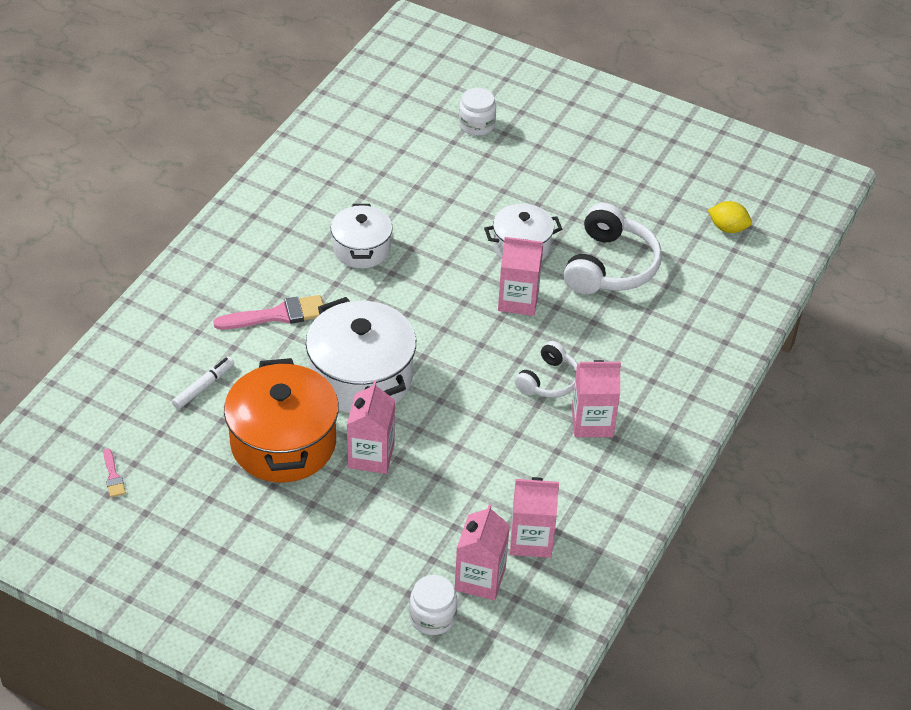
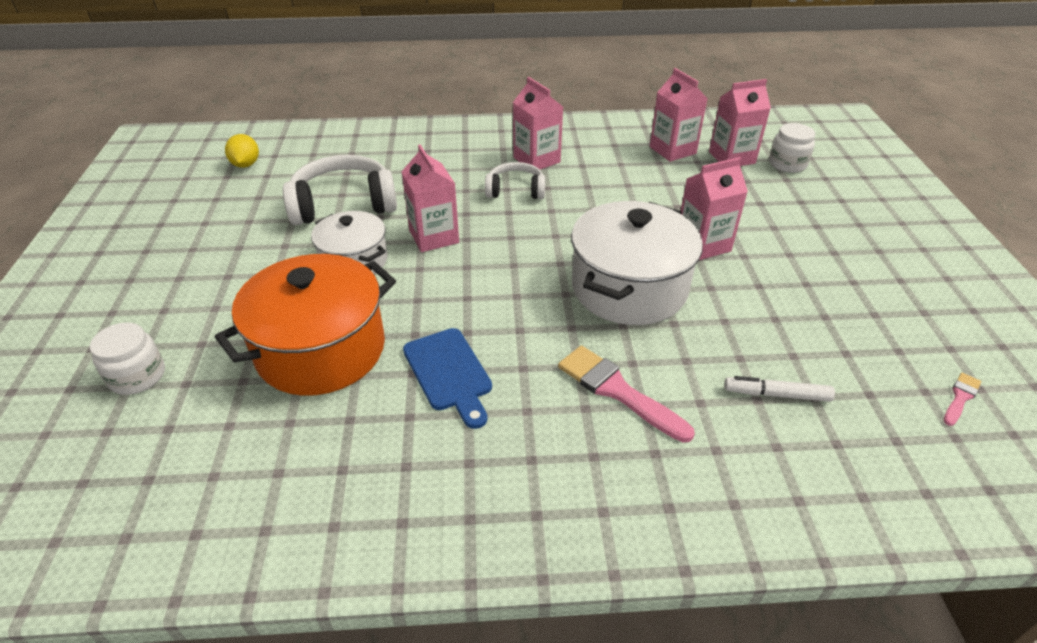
camera: 120 degrees left, 5 degrees down
orange pot [224,358,339,483] -> orange pot moved to [215,254,396,396]
white pot [331,204,393,268] -> blue cutting board [403,328,492,429]

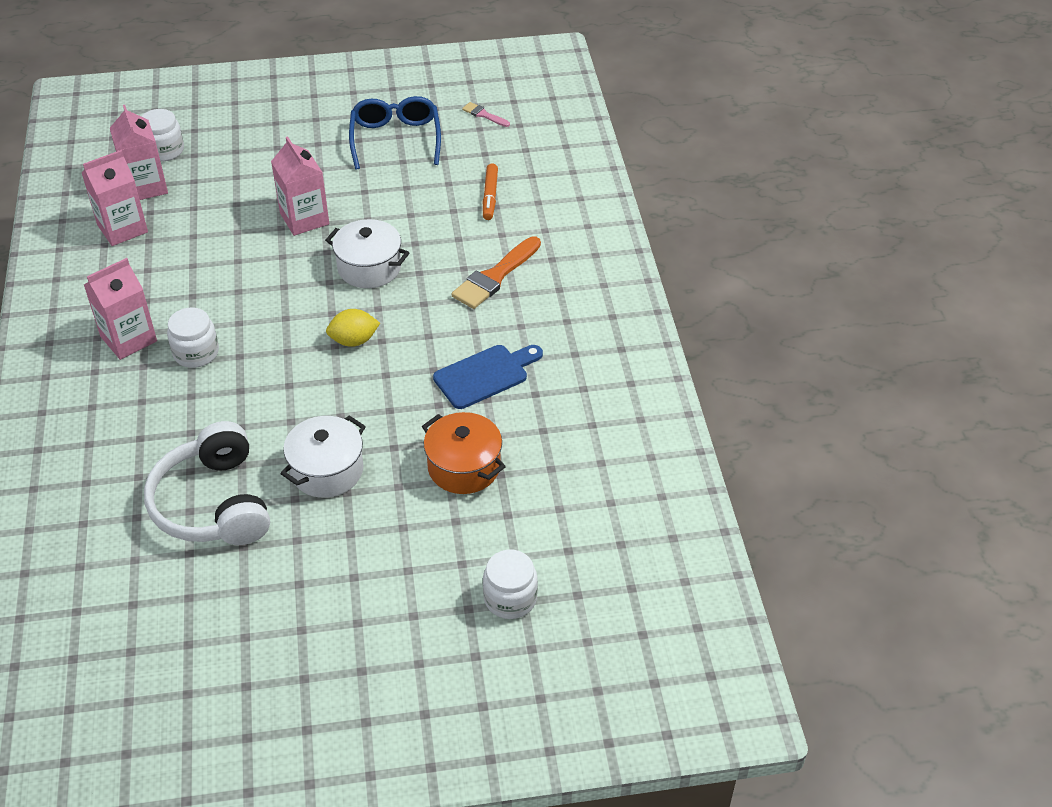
camera: 95 degrees left, 5 degrees up
orange pot [215,254,396,396] -> orange pot [422,412,506,494], size x0.60
yellow lemon [225,134,259,168] -> yellow lemon moved to [326,309,380,347]
pink carton [401,145,459,252] -> none
white headphones [485,162,545,199] -> white jar [167,307,219,368]
pink brush [558,346,695,443] -> orange brush [451,236,541,309]
white pot [571,201,703,325] -> white pot [325,219,409,288], size x0.60
white marker [724,376,835,402] -> orange marker [483,164,498,220]
none -> blue glasses [349,96,441,170]

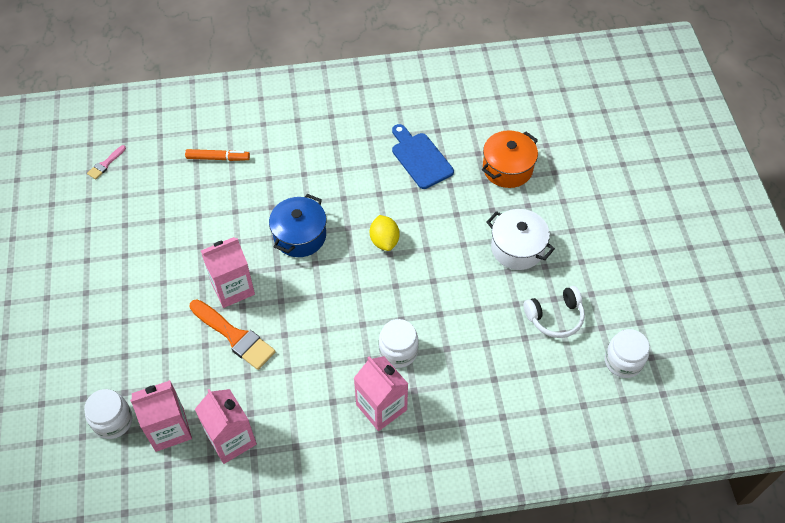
camera: 90 degrees left, 10 degrees up
white headphones [144,421,270,545] -> white headphones [524,286,585,338], size x0.59
white pot [325,219,409,288] -> blue pot [269,194,326,257]
blue glasses [349,96,441,170] -> none
orange brush [451,236,541,309] -> orange brush moved to [189,299,276,370]
white jar [483,550,538,619] -> white jar moved to [605,329,649,378]

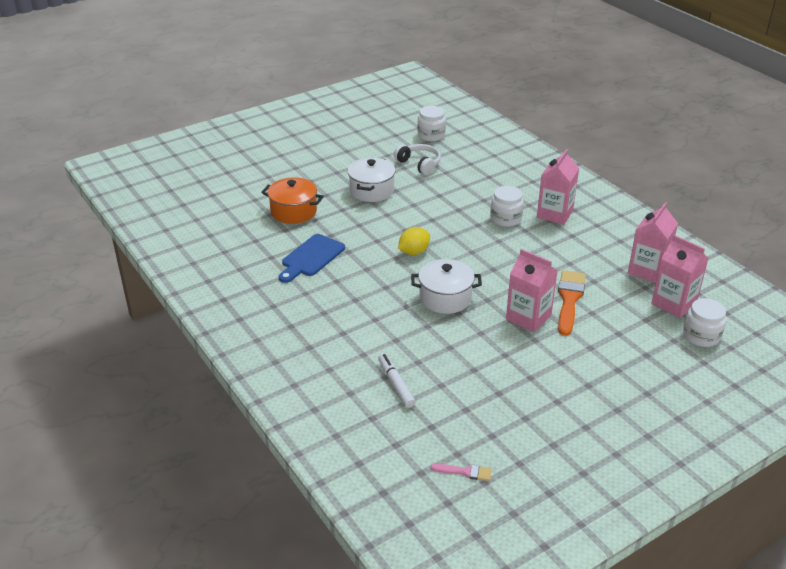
camera: 115 degrees left, 20 degrees down
orange marker [185,149,250,161] -> white marker [378,353,415,408]
blue pot [269,194,326,257] -> white pot [411,259,482,314]

